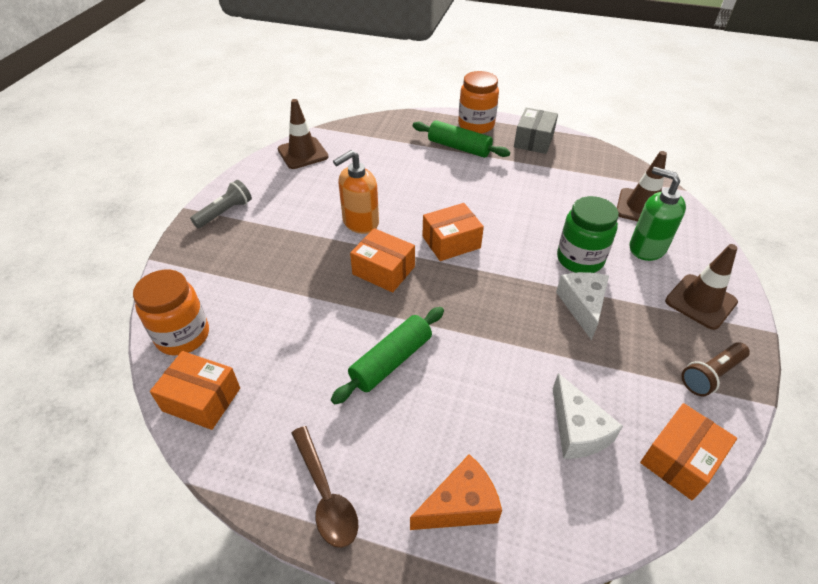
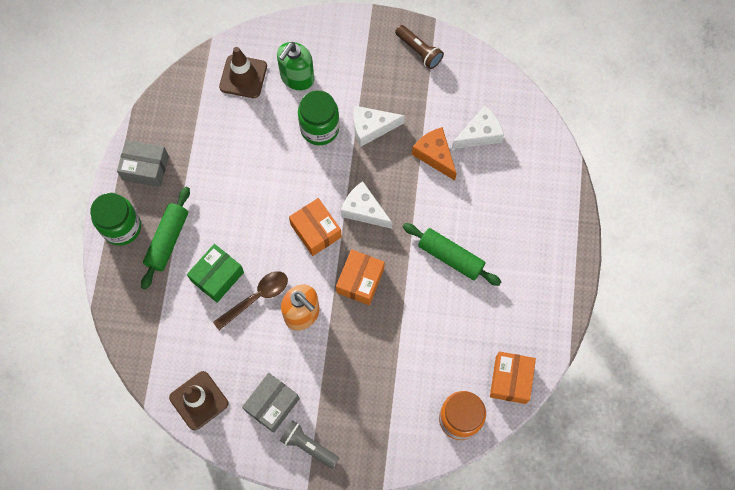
camera: 100 degrees left, 25 degrees up
brown spoon [291,426,359,548] -> brown spoon moved to [213,271,288,330]
orange cheese [410,454,502,530] -> orange cheese moved to [412,127,457,181]
orange jar [458,71,499,134] -> green jar [90,193,141,246]
orange box [640,403,737,500] -> none
brown traffic cone [665,244,738,330] -> none
none -> green box [187,244,244,303]
none -> grey box [242,373,300,433]
none -> white cheese [341,181,392,229]

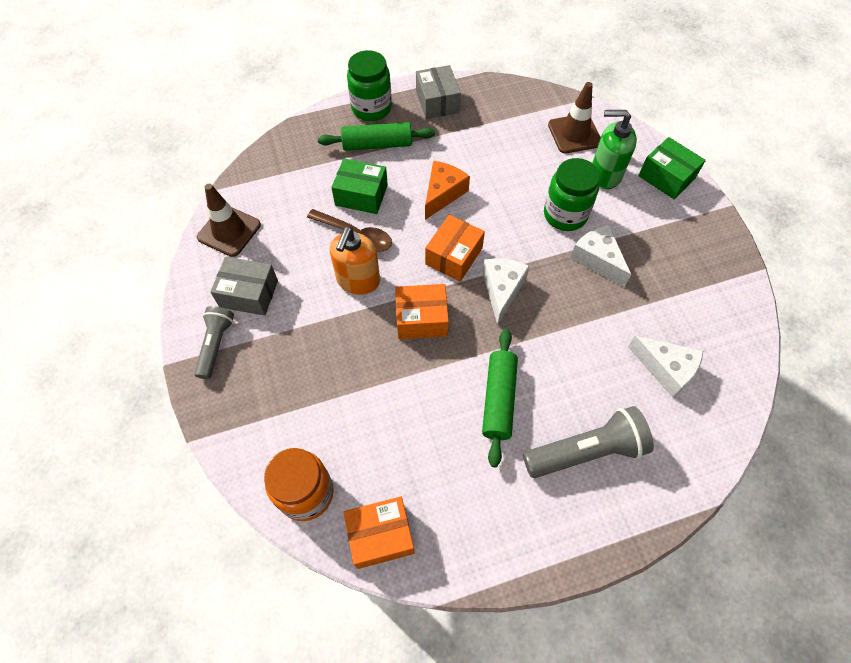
camera: 65 degrees right, 10 degrees down
brown flashlight [395,25,444,69] -> none
orange cheese [412,127,457,181] -> orange cheese moved to [425,161,470,220]
none -> grey flashlight [523,406,654,478]
none -> green box [638,137,706,199]

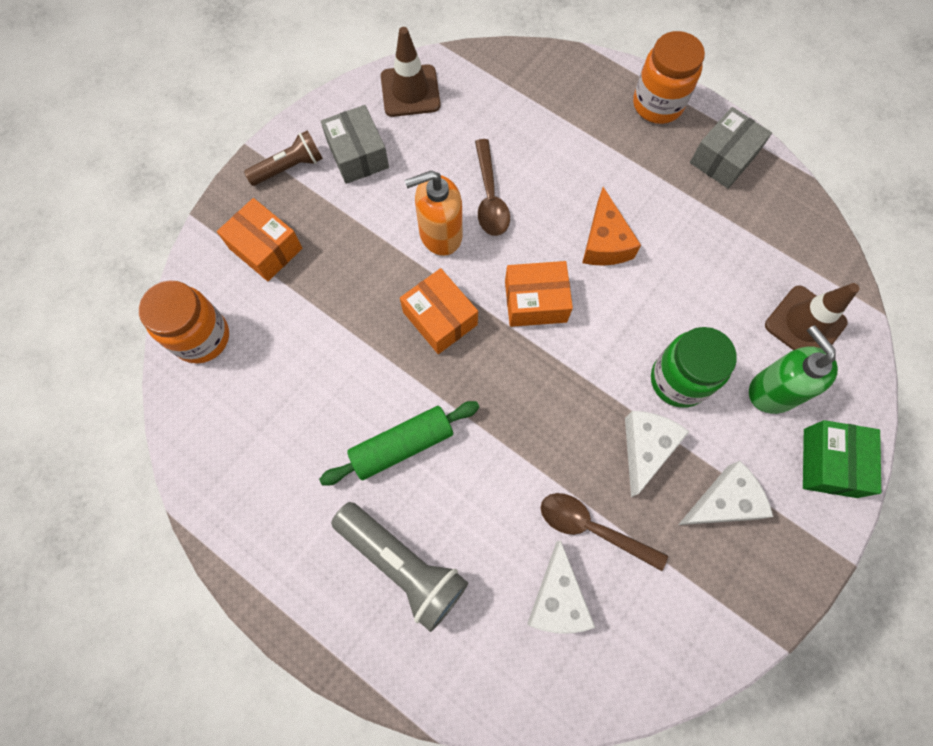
camera: 55 degrees right, 10 degrees up
grey flashlight [194,306,234,379] -> brown flashlight [244,130,323,186]
green rolling pin [318,122,435,151] -> none
green box [331,158,388,214] -> none
orange box [343,496,414,569] -> orange box moved to [217,198,302,281]
green jar [347,50,392,121] -> orange jar [633,31,705,124]
orange cheese [425,161,470,220] -> orange cheese turned 90 degrees clockwise [582,187,641,266]
white cheese [483,259,530,325] -> white cheese moved to [678,461,773,525]
none -> brown spoon [541,493,668,571]

